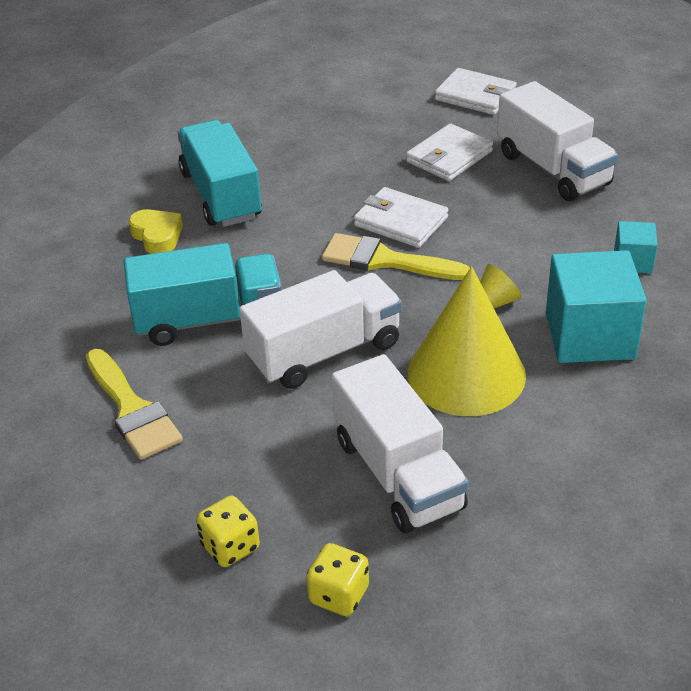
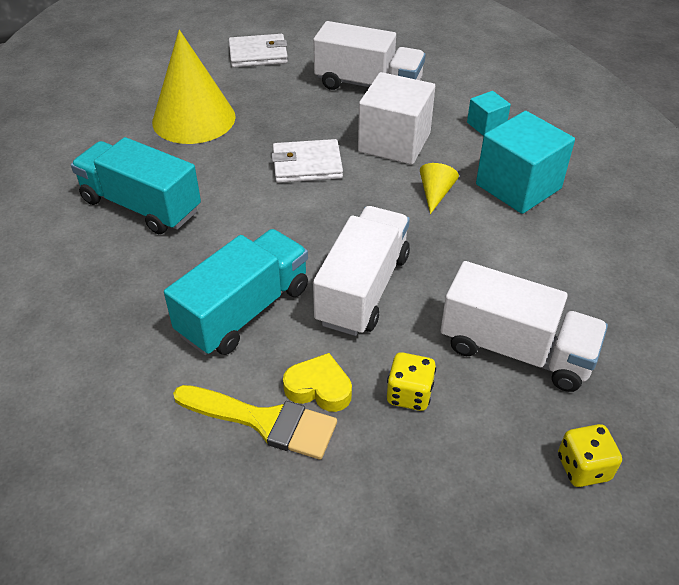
camera: 40 degrees left, 5 degrees up
yellow heart [129,209,183,254] -> yellow heart moved to [283,353,352,412]
yellow dice [196,495,260,567] -> yellow dice moved to [387,352,436,411]
yellow brush [322,233,470,280] -> none
white wallet [406,124,493,181] -> none
yellow cone [408,267,526,416] -> yellow cone moved to [152,30,236,144]
none -> white cube [358,72,435,165]

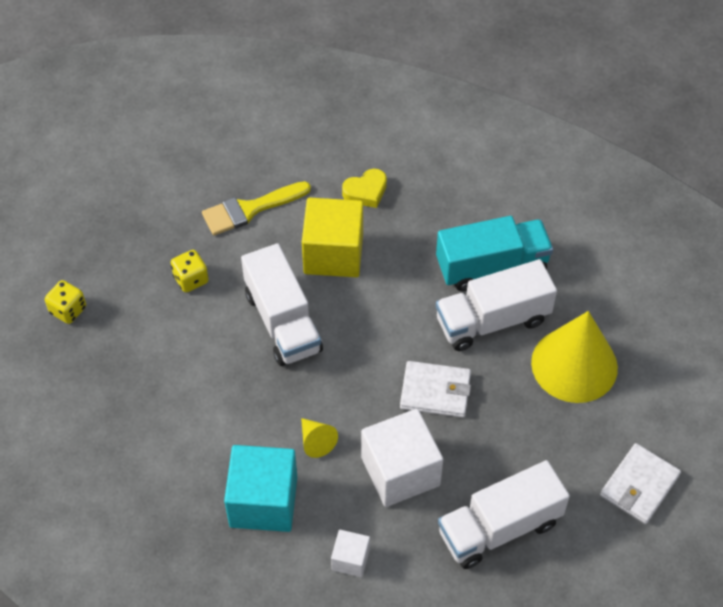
camera: 135 degrees right, 10 degrees up
turquoise truck [164,229,308,355] -> yellow cube [302,197,363,277]
white wallet [272,139,343,183] -> white wallet turned 60 degrees clockwise [400,361,471,418]
yellow heart [283,353,352,412] -> yellow heart moved to [342,169,387,208]
white truck [441,261,608,392] -> white truck moved to [436,259,557,351]
turquoise cube [467,91,511,136] -> white cube [331,530,370,577]

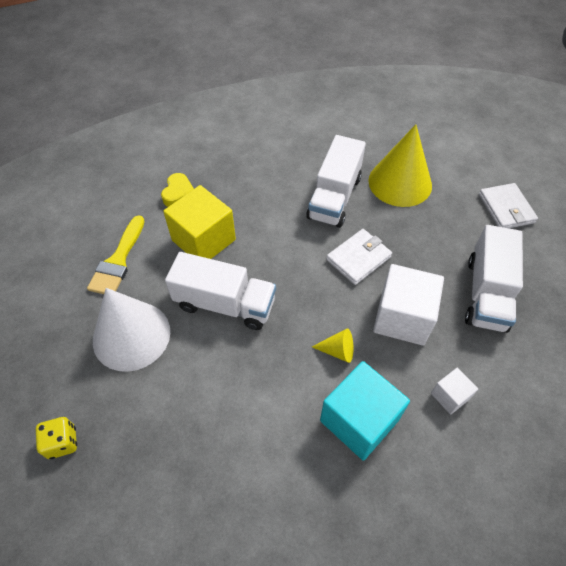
camera: 50 degrees left, 0 degrees up
yellow dice [171,250,209,292] -> white cone [93,288,170,372]
turquoise truck [436,216,553,291] -> none

